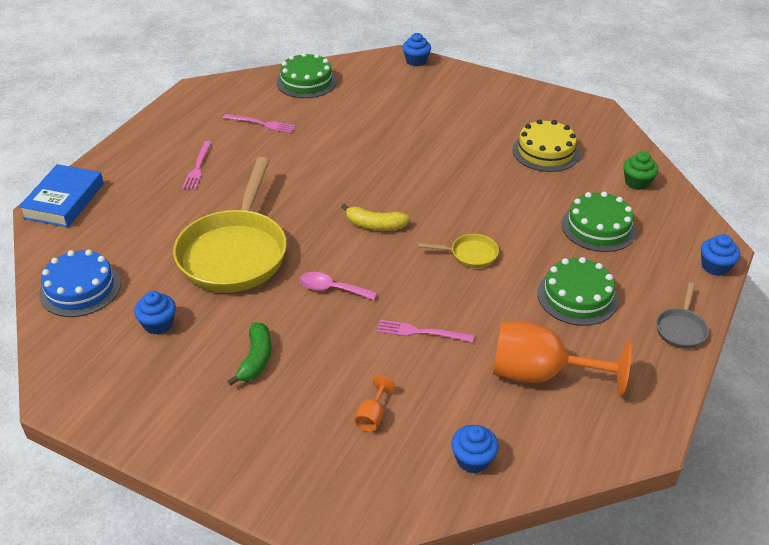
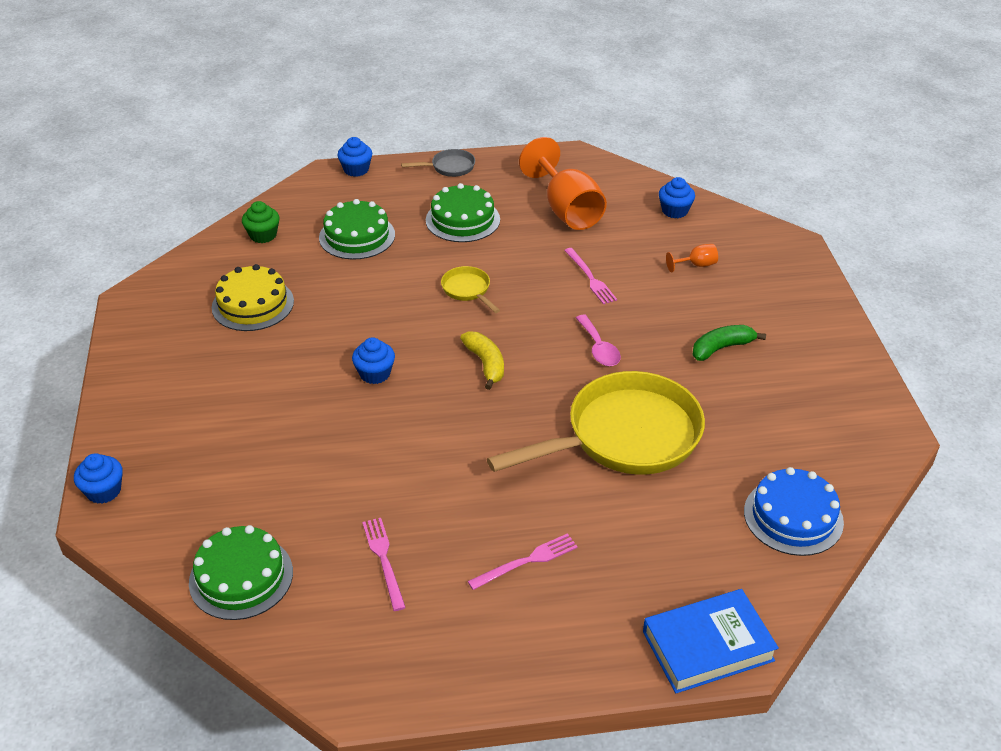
camera: 125 degrees left, 0 degrees up
blue cupcake [134,291,176,335] -> blue cupcake moved to [352,337,395,384]

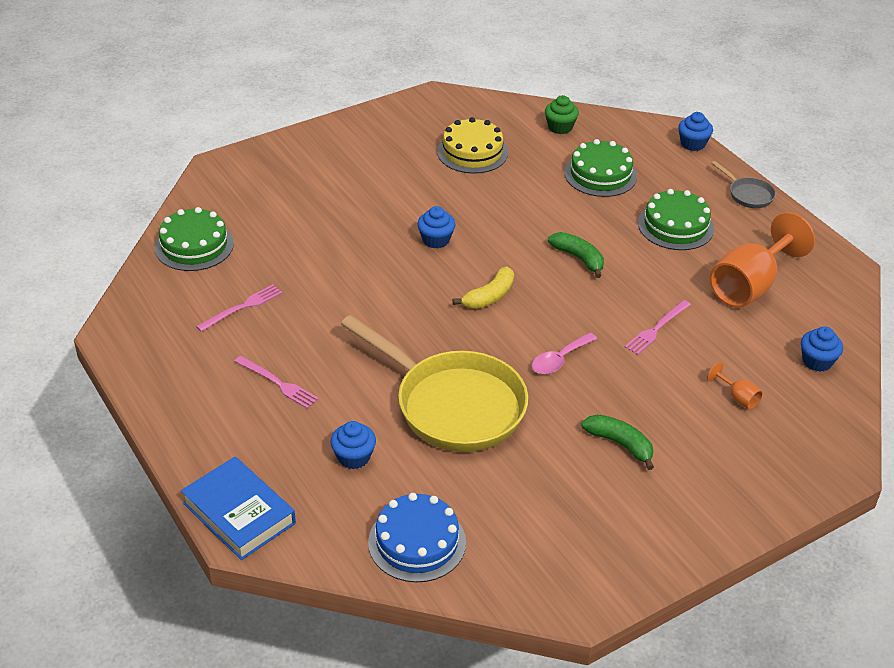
camera: 65 degrees right, 0 degrees up
blue cupcake [74,453,123,504] -> blue cupcake moved to [330,421,376,469]
yellow pan [441,266,500,313] -> green banana [548,232,604,278]

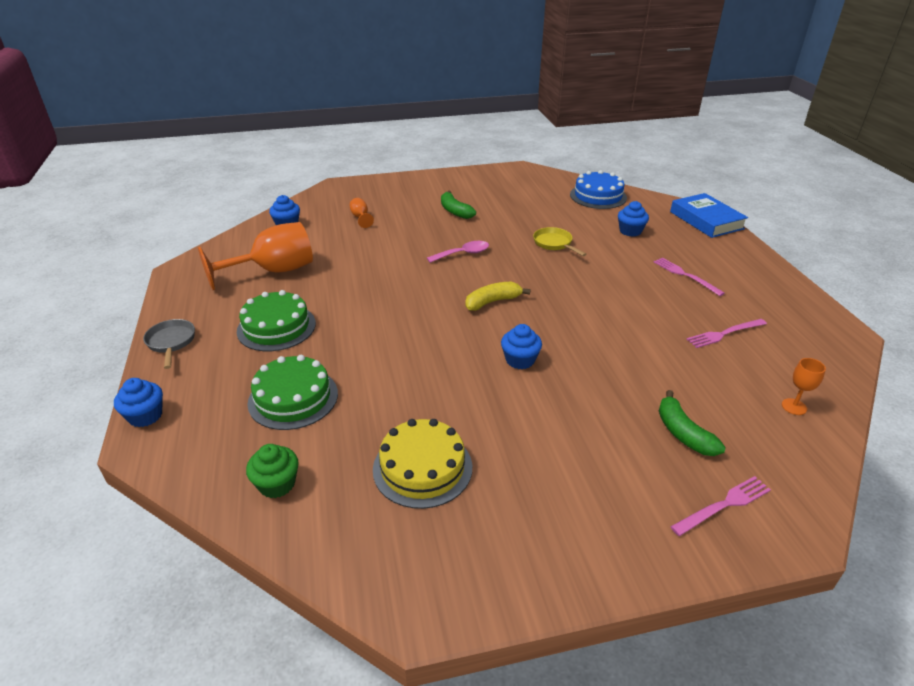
camera: 160 degrees left, 5 degrees down
green cake [155,207,234,271] -> orange goblet [782,358,826,415]
yellow pan [341,315,528,452] -> yellow pan [533,227,586,256], size x0.42
green banana [548,232,604,278] -> green banana moved to [659,390,725,456]
pink fork [625,300,691,355] -> pink fork moved to [670,476,771,536]

